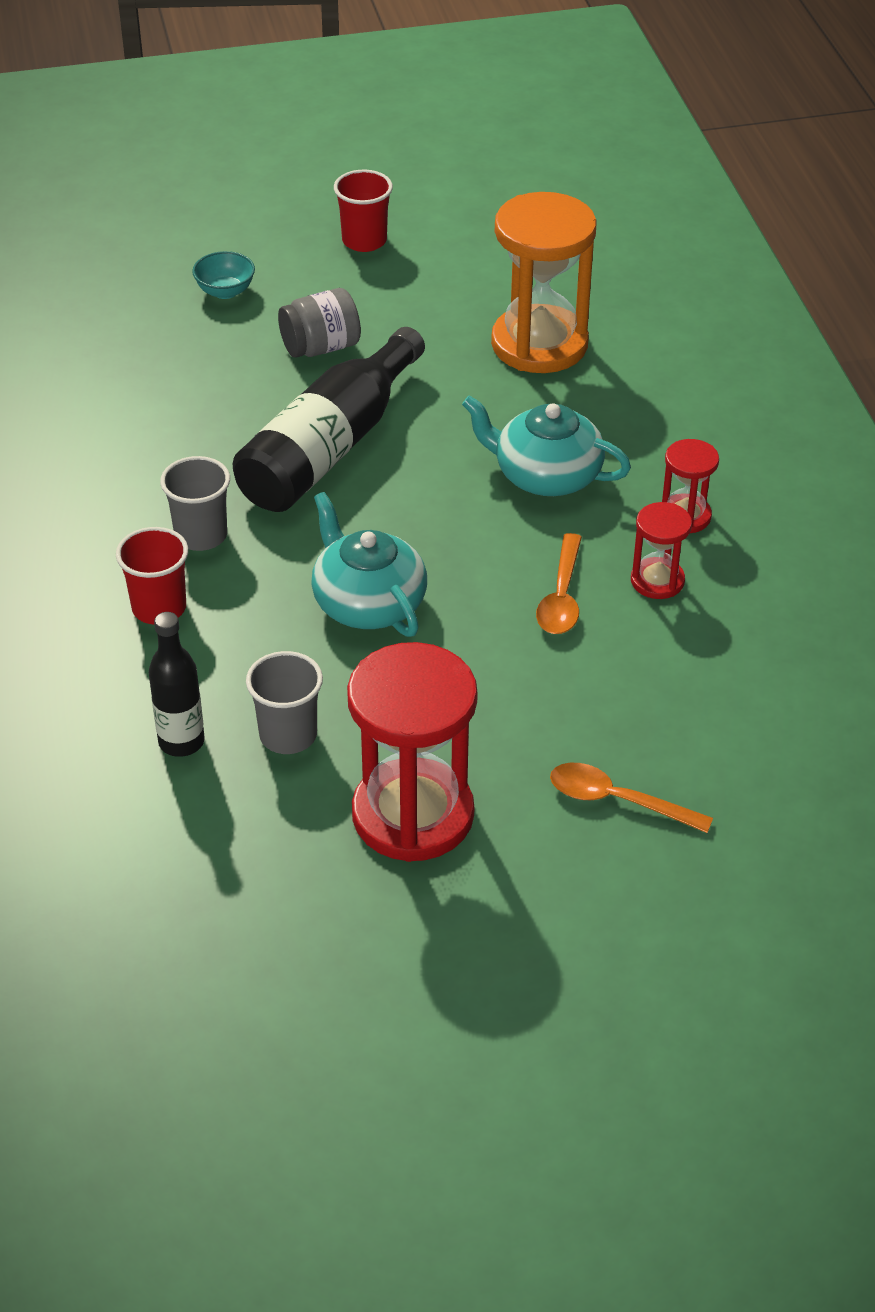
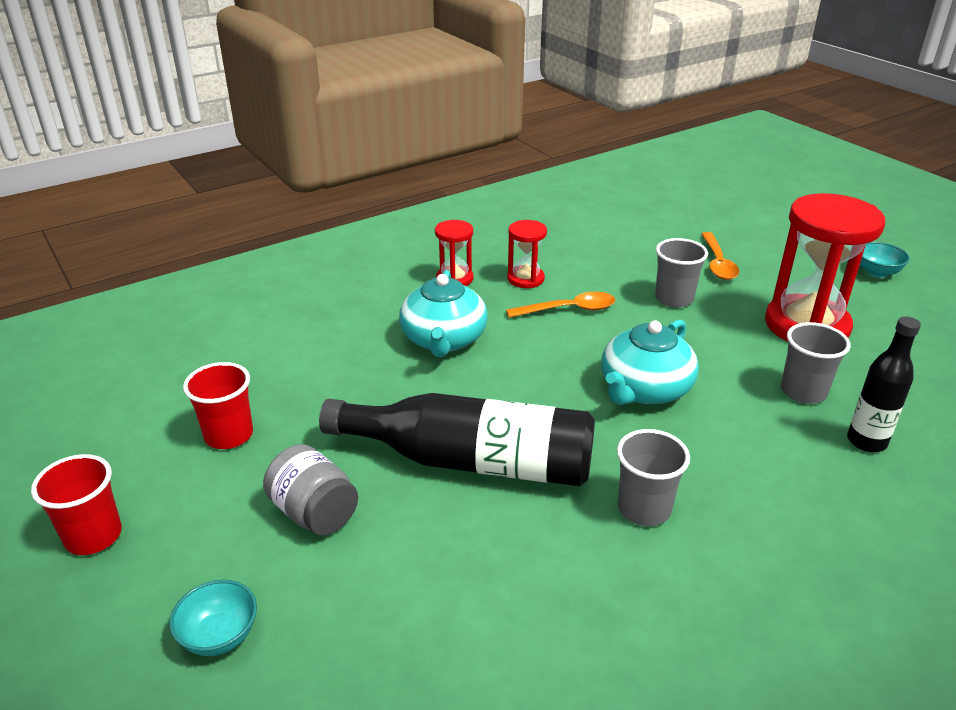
camera: 110 degrees left, 10 degrees down
red cup [116,527,188,624] -> red cup moved to [183,362,253,449]
orange hourglass [491,192,597,373] -> none
none -> grey cup [655,238,708,308]
none -> turquoise bowl [860,242,910,277]

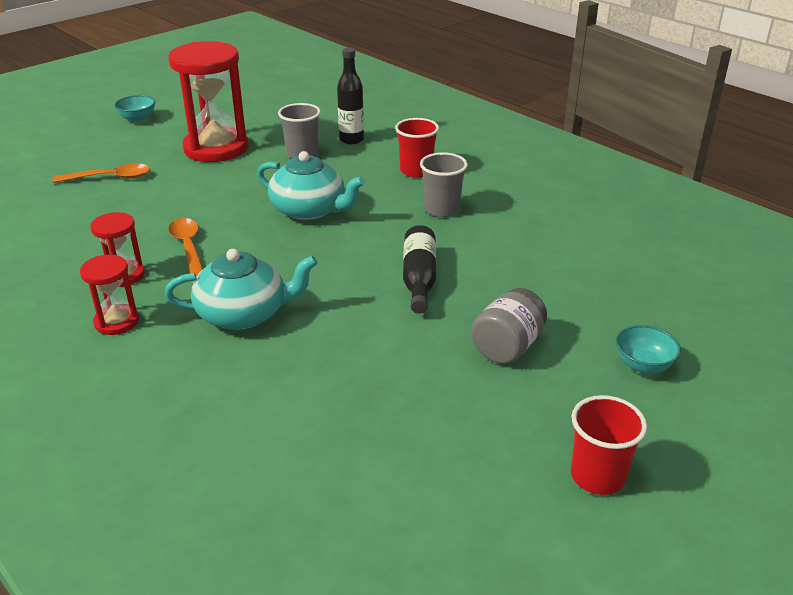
camera: 100 degrees left, 0 degrees up
red cup [183,362,253,449] -> red cup moved to [395,118,439,178]
black bottle [319,393,595,486] -> black bottle [403,225,436,314], size x0.55
grey cup [655,238,708,308] -> none

